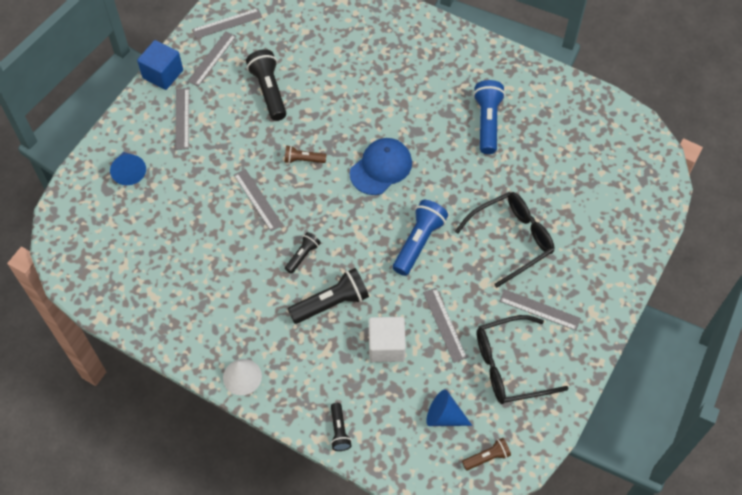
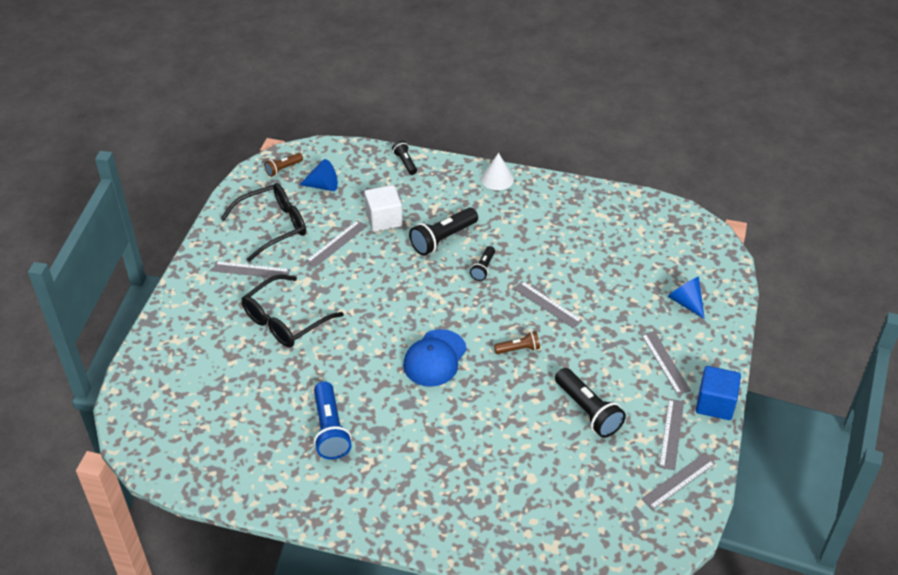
camera: 165 degrees right, 15 degrees down
blue flashlight [393,200,448,276] -> none
grey ruler [423,288,467,363] -> grey ruler turned 75 degrees clockwise [306,220,367,267]

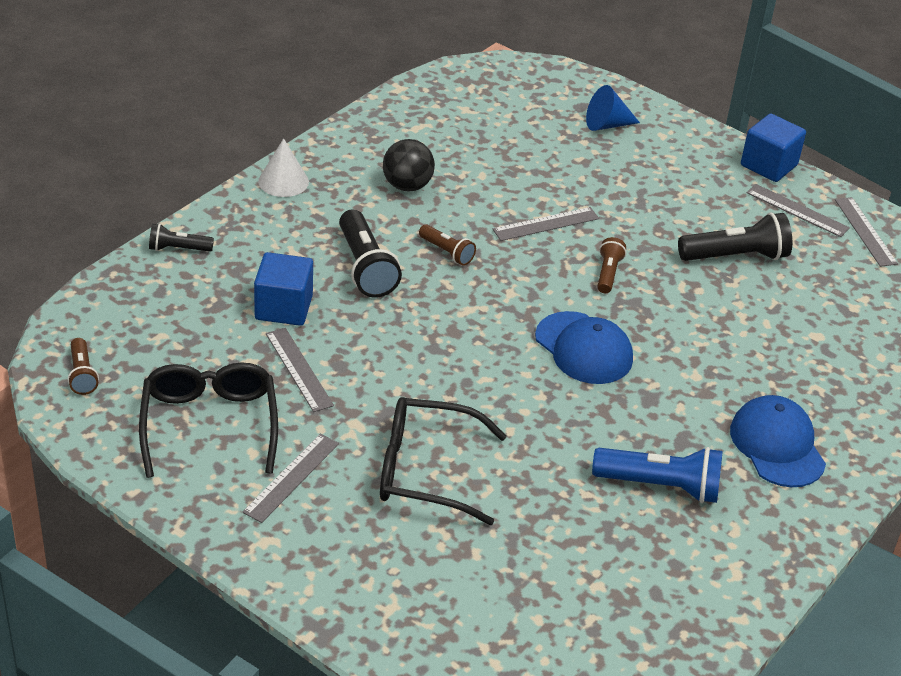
camera: 70 degrees left, 5 degrees down
black glasses [241,275,344,347] -> black glasses turned 120 degrees clockwise [380,397,507,525]
blue cone [299,159,338,191] -> none
white cube [364,185,403,232] -> blue cube [254,252,313,326]
black flashlight [470,246,495,281] -> brown flashlight [419,225,476,266]
grey ruler [641,331,691,395] -> none
none -> black ball [383,139,435,192]
none -> blue cap [730,395,826,487]

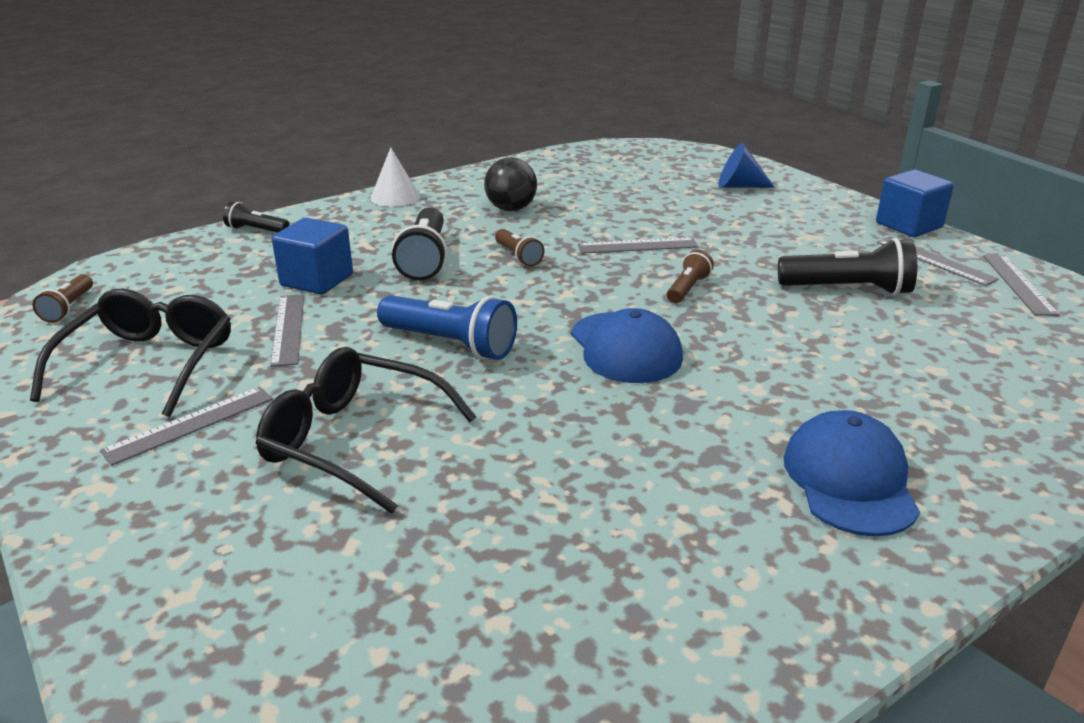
camera: 20 degrees right, 10 degrees down
blue flashlight [592,447,723,503] -> blue flashlight moved to [377,295,517,360]

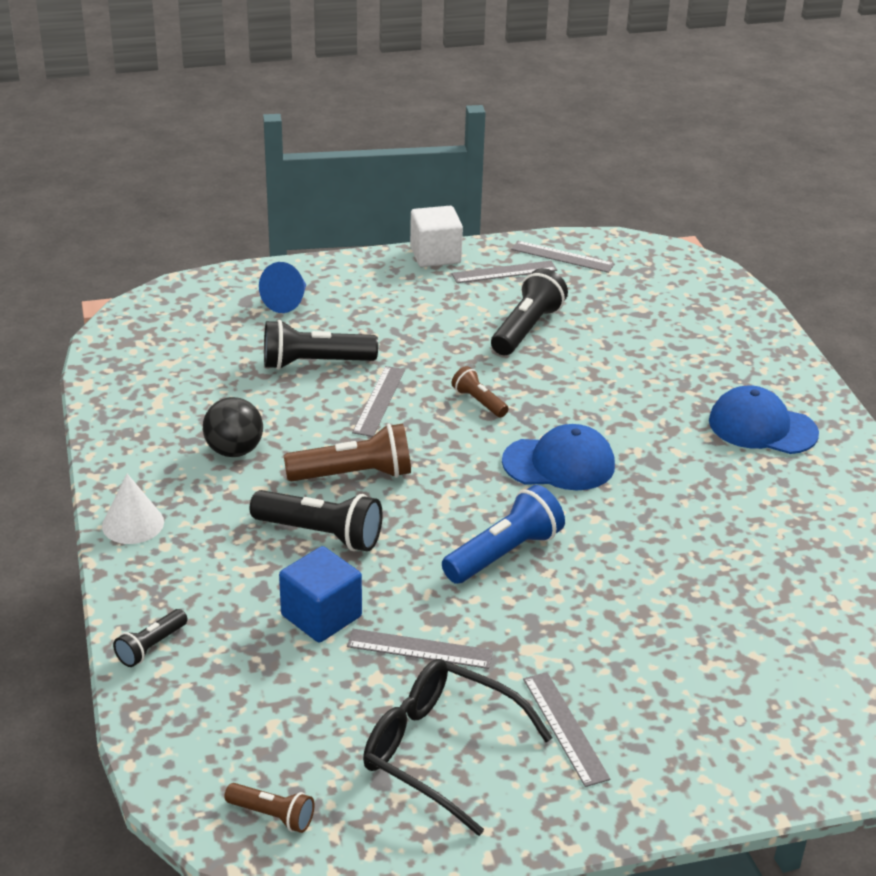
camera: 70 degrees left, 5 degrees up
black glasses [256,347,477,514] -> none
brown flashlight [495,229,544,267] -> brown flashlight [284,423,411,482], size x1.78
blue cube [876,170,954,237] -> white cube [410,206,463,267]
none -> black flashlight [264,320,378,370]

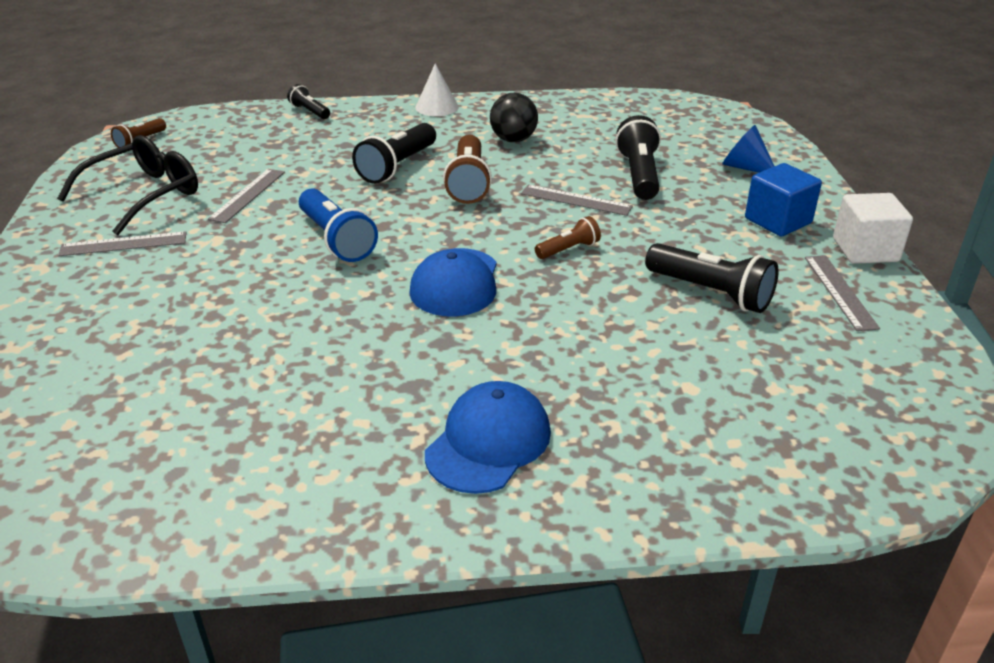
camera: 100 degrees right, 0 degrees up
blue cube [279,546,362,643] -> blue cube moved to [745,163,822,237]
grey ruler [511,241,615,273] -> none

